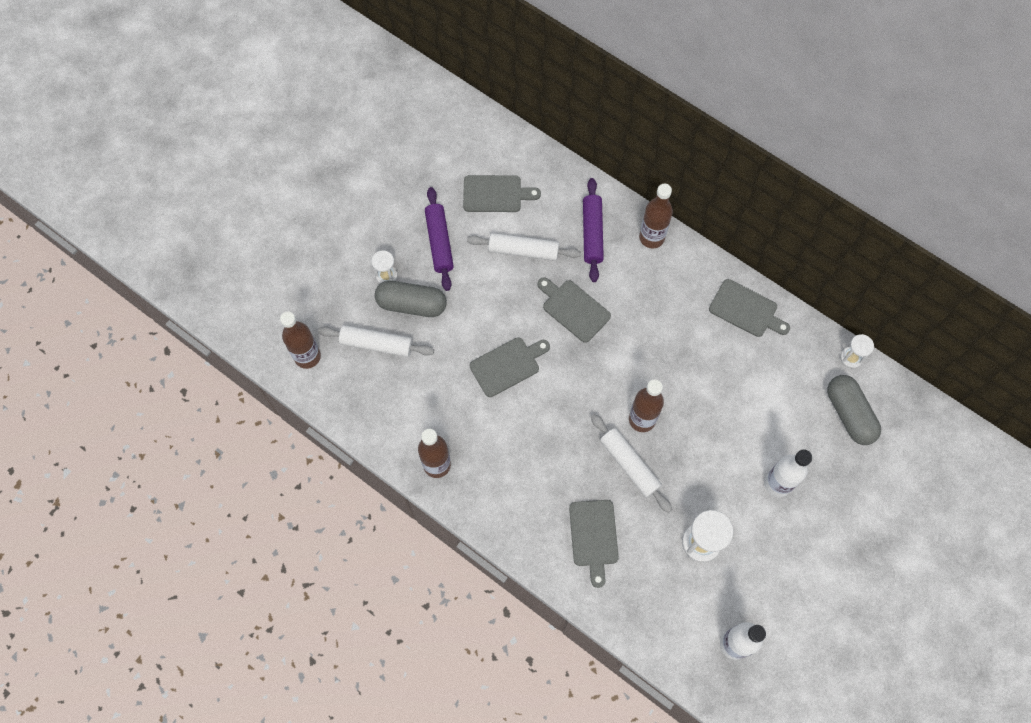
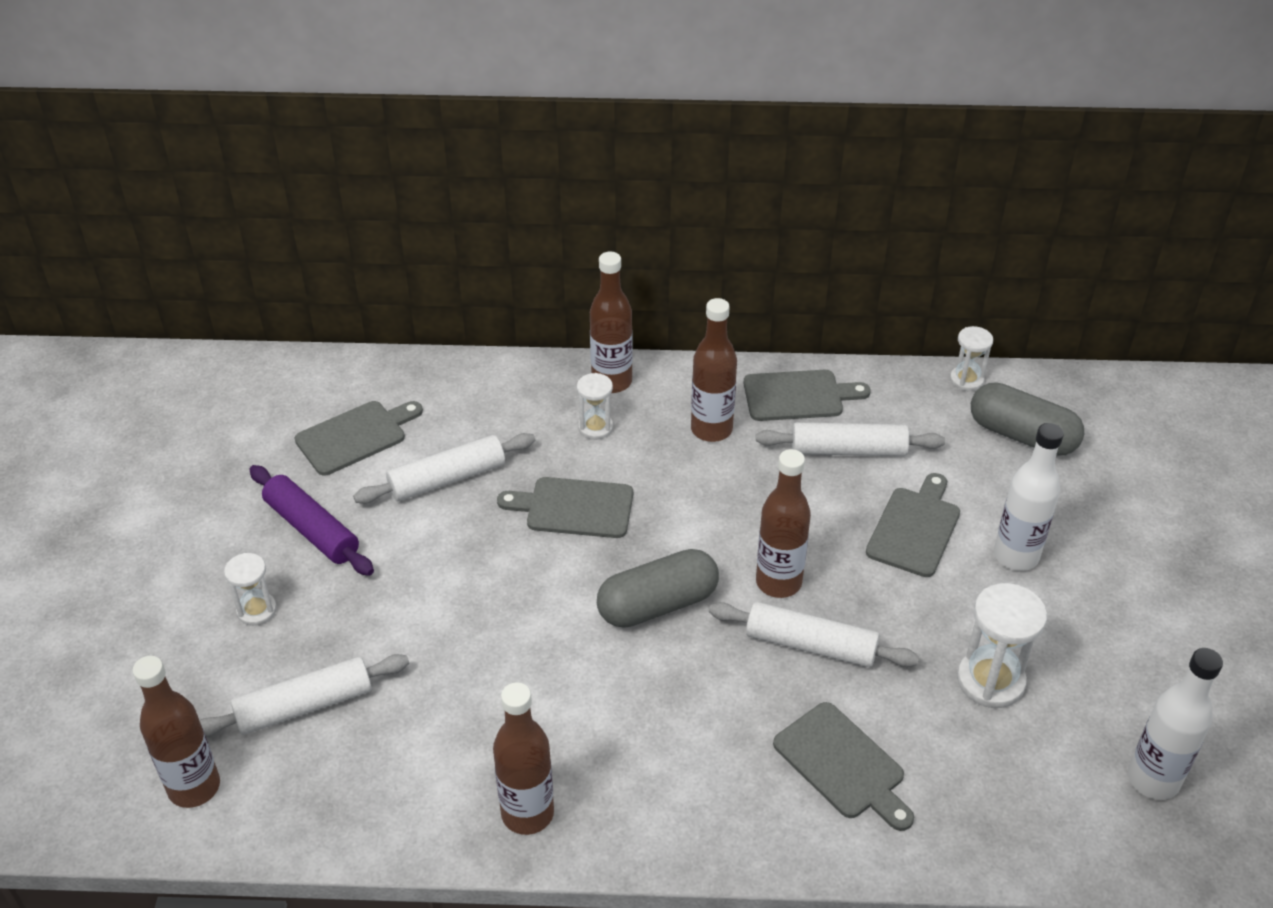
camera: 35 degrees left, 25 degrees down
grey capsule [375,281,447,317] -> grey capsule moved to [597,549,719,628]
grey cutting board [470,337,550,397] -> grey cutting board moved to [866,473,960,577]
purple rolling pin [583,178,604,282] -> none
none -> white hourglass [577,373,613,440]
none -> brown bottle [691,298,737,442]
none -> white rolling pin [756,422,945,456]

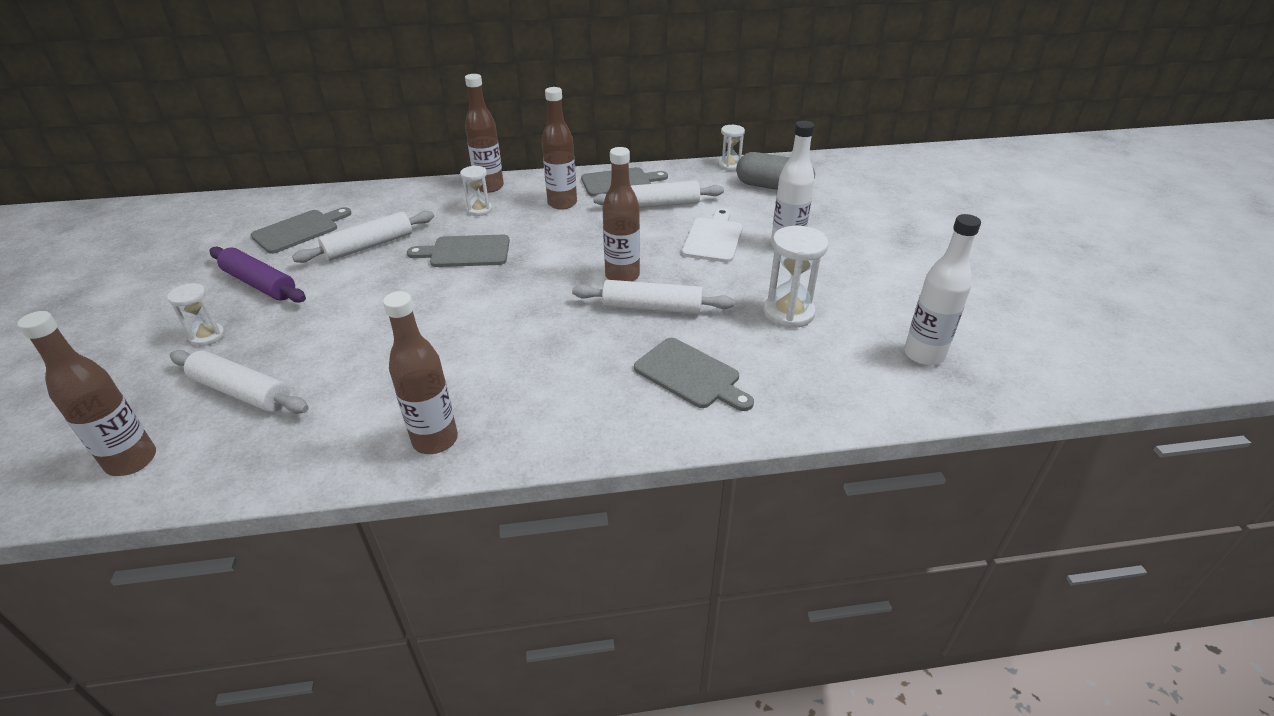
camera: 10 degrees left, 5 degrees down
white rolling pin [199,654,409,738] -> white rolling pin turned 60 degrees clockwise [170,350,309,414]
grey capsule [597,549,719,628] -> none
grey cutting board [866,473,960,577] -> white cutting board [682,208,743,262]

